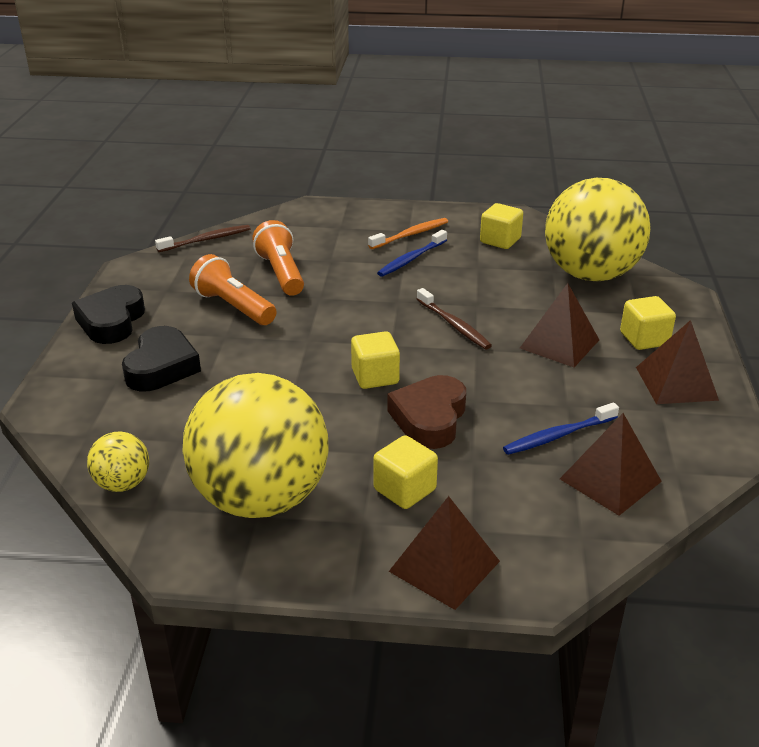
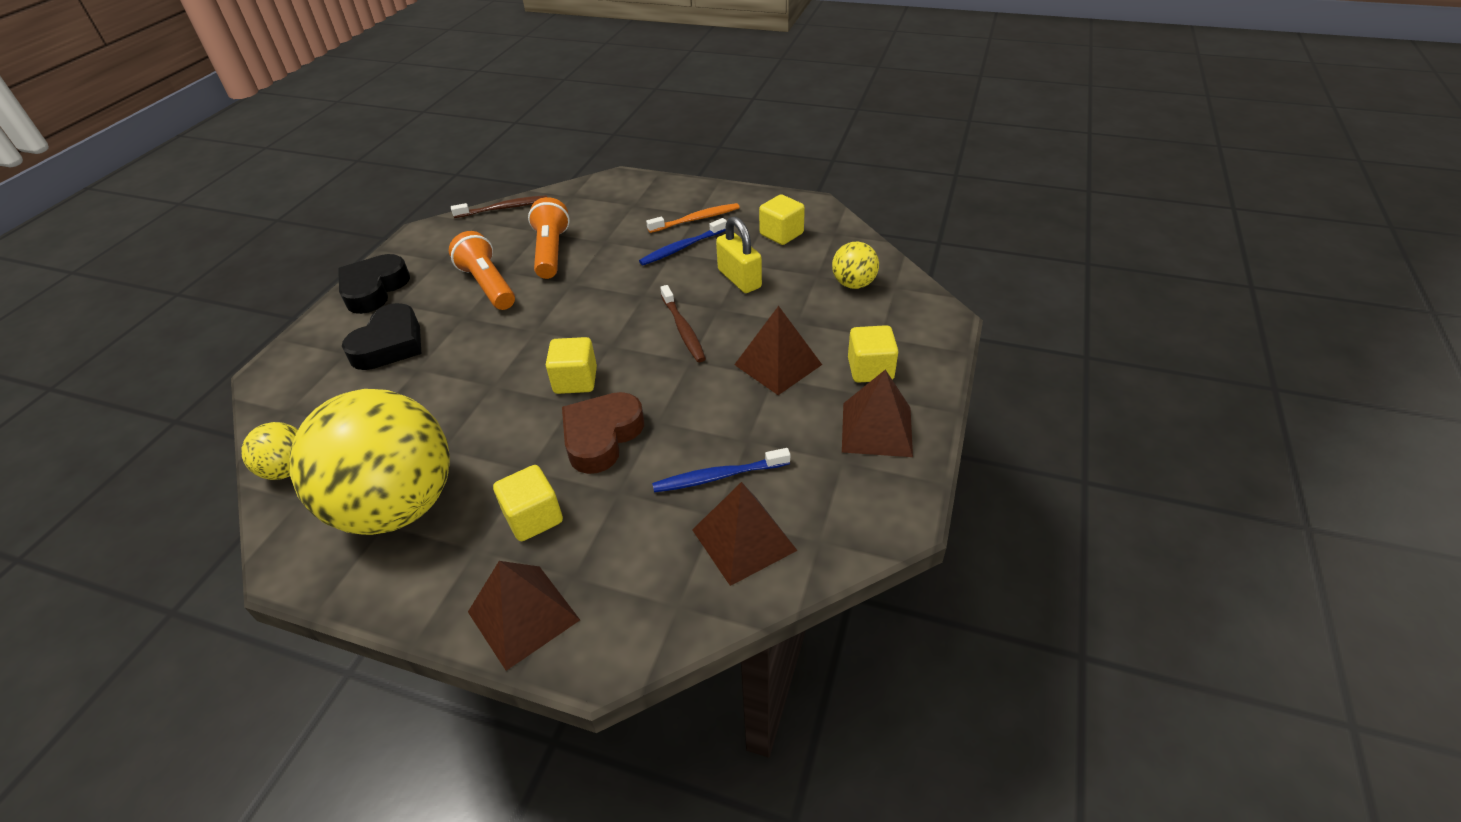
camera: 15 degrees right, 10 degrees up
yellow ball [545,178,651,281] -> yellow ball [832,242,879,289], size x0.43
none -> yellow padlock [716,216,762,293]

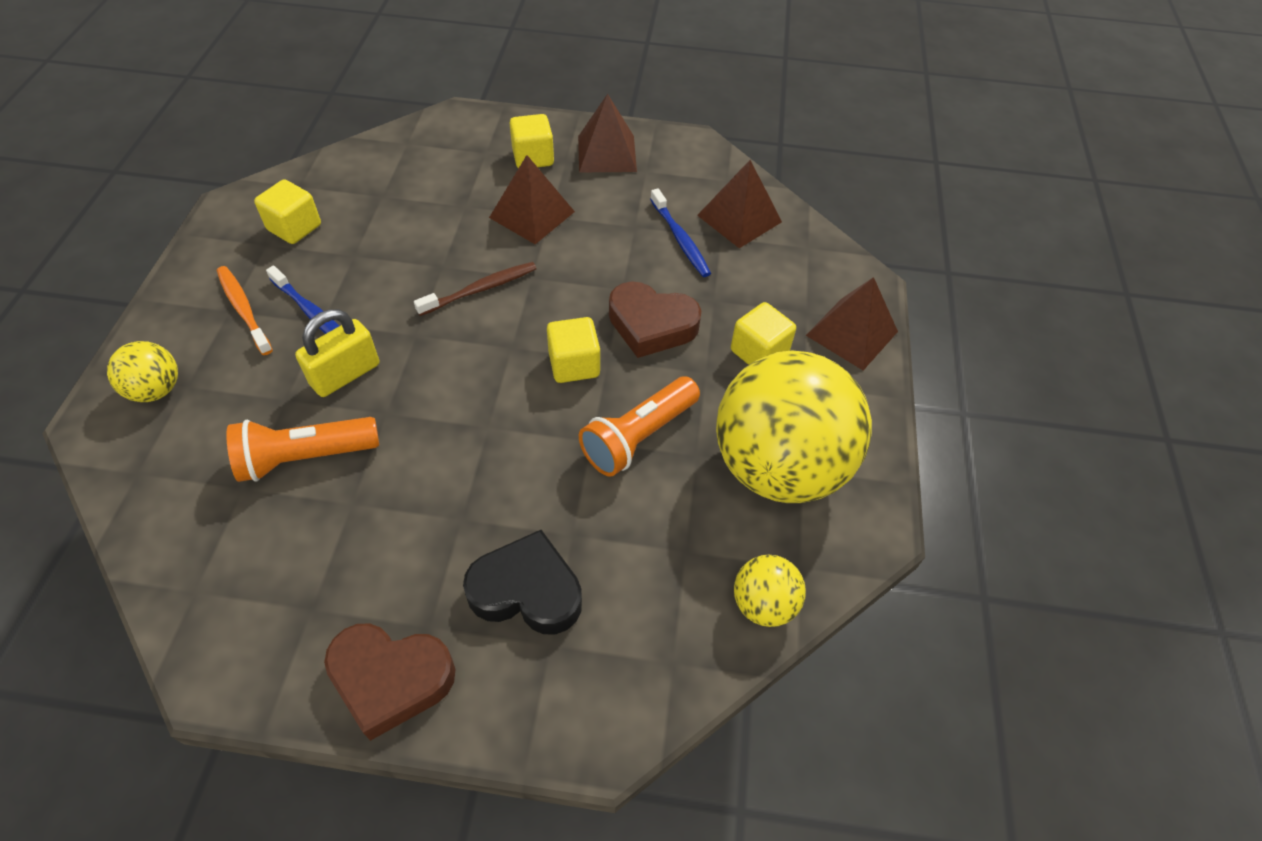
camera: 105 degrees left, 10 degrees up
black heart [338,254,410,314] -> brown heart [324,623,456,741]
orange flashlight [449,231,515,310] -> orange flashlight moved to [579,376,700,477]
brown toothbrush [451,195,547,218] -> none
yellow padlock [716,216,762,293] -> yellow padlock moved to [295,309,380,397]
yellow ball [832,242,879,289] -> yellow ball moved to [107,341,178,402]

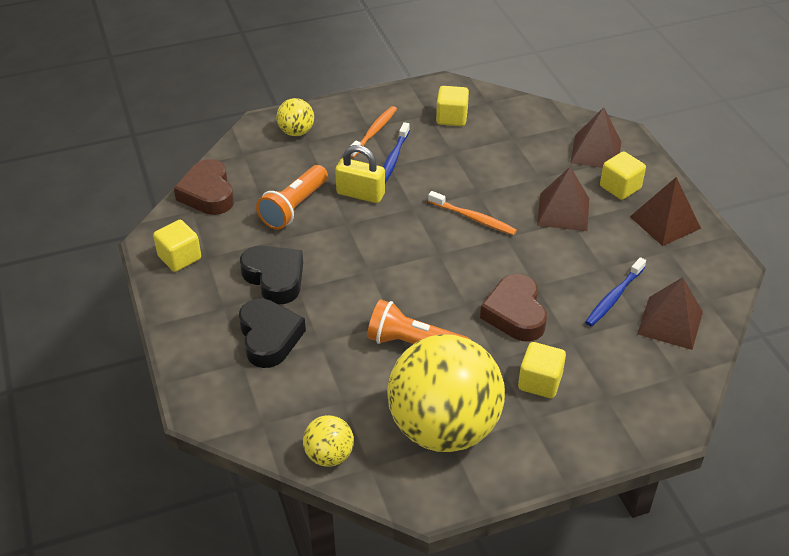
camera: 65 degrees right, 10 degrees down
orange flashlight [226,417,379,482] -> orange flashlight turned 105 degrees counterclockwise [256,165,328,230]
brown heart [324,623,456,741] -> brown heart moved to [174,159,234,215]
brown toothbrush [414,262,537,316] -> orange toothbrush [428,191,517,235]
yellow cube [547,317,600,383] -> yellow cube moved to [153,220,201,272]
brown pyramid [806,277,898,370] -> brown pyramid moved to [570,107,621,168]
none -> black heart [240,246,303,304]

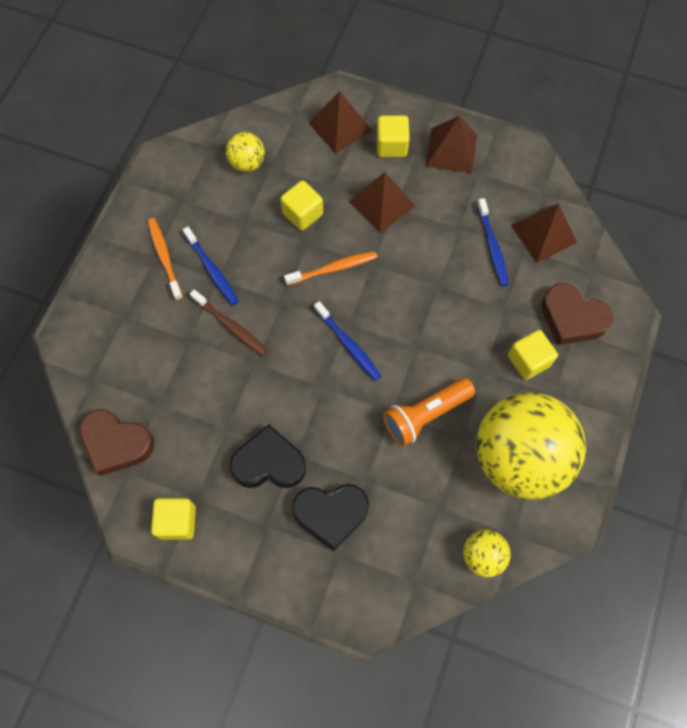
camera: 50 degrees left, 25 degrees up
black heart [239,299,306,368] -> black heart turned 150 degrees clockwise [292,484,369,551]
orange flashlight [256,165,328,230] -> none
yellow ball [276,98,314,136] -> yellow ball moved to [226,132,265,172]
yellow padlock [335,145,385,203] -> brown toothbrush [190,290,268,356]
yellow cube [436,86,469,126] -> yellow cube moved to [280,181,323,231]
brown heart [480,274,547,342] -> brown heart moved to [541,283,613,345]
none -> blue toothbrush [314,301,381,381]

